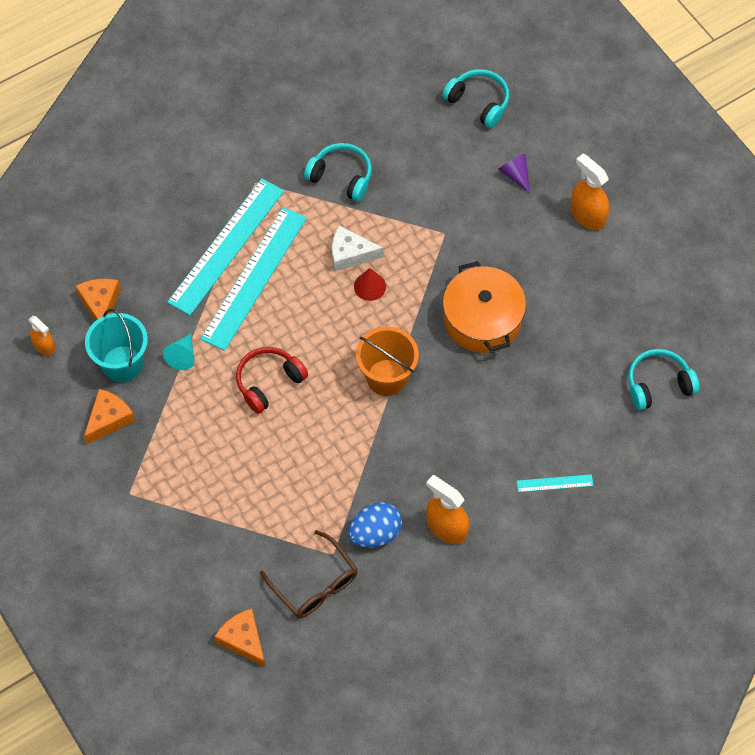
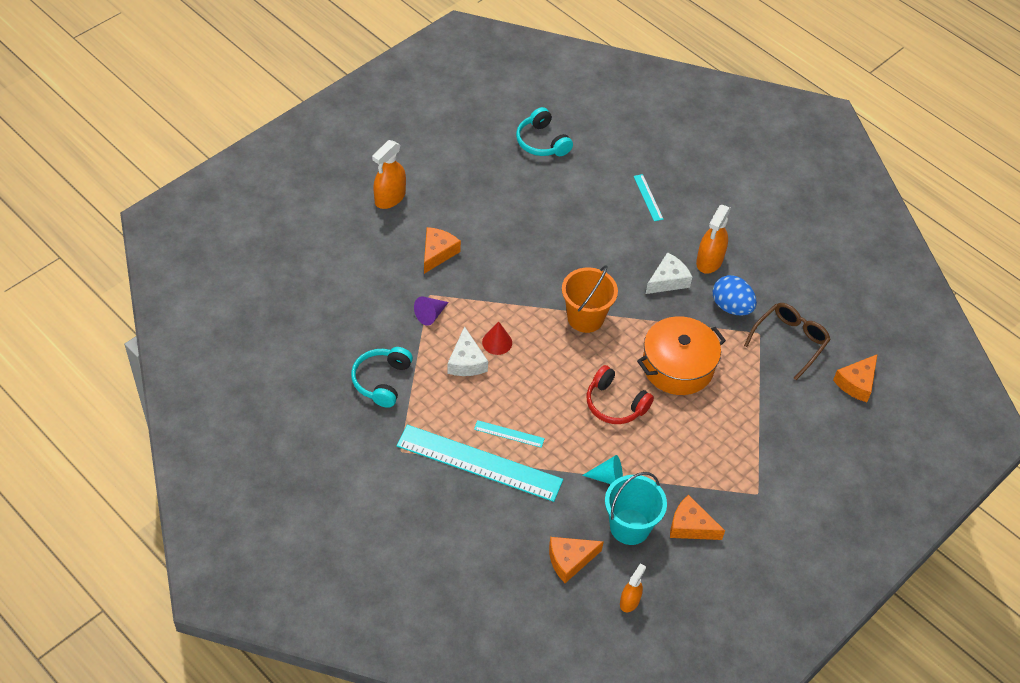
camera: 105 degrees left, 10 degrees down
turquoise ruler [200,207,307,351] -> turquoise ruler [474,420,545,448], size x0.42
turquoise headphones [442,69,509,128] -> none
orange pot [443,261,526,353] -> orange pot moved to [637,316,726,395]
purple cone [498,153,530,193] -> purple cone moved to [414,296,449,326]
none -> orange cheese [424,227,461,274]
none -> white cheese [646,252,692,294]

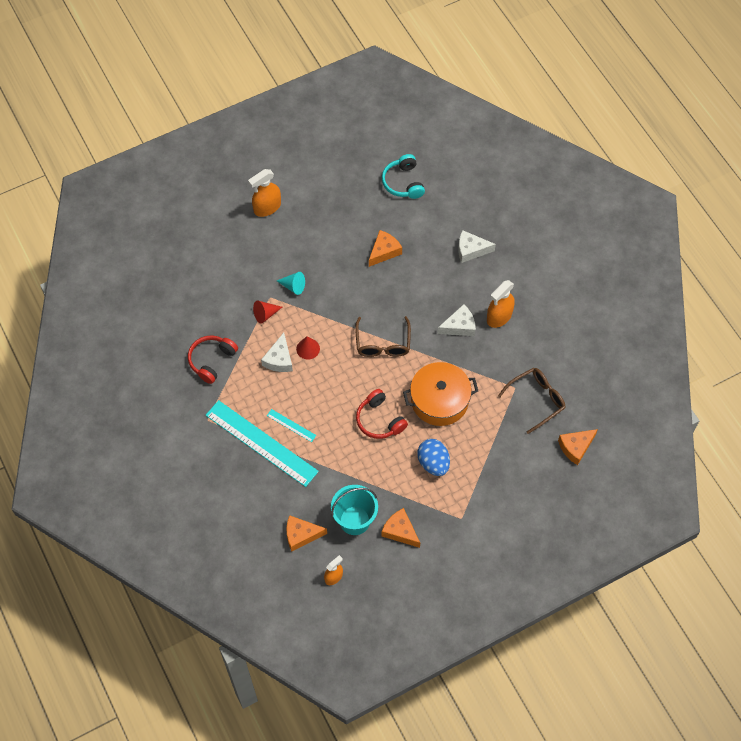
camera: 20 degrees right, 10 degrees up
turquoise headphones [351,347,413,408] -> red headphones [188,335,238,384]
purple cone [414,296,449,326] -> red cone [253,301,282,324]
orange cheese [424,227,461,274] -> orange cheese moved to [369,230,402,267]
orange bucket [562,265,618,333] -> brown glasses [355,316,411,357]
turquoise cone [582,455,623,484] -> turquoise cone moved to [277,272,305,295]
turquoise ruler [634,174,664,221] -> white cheese [458,230,496,263]
blue egg [713,275,757,315] -> blue egg moved to [417,439,450,476]

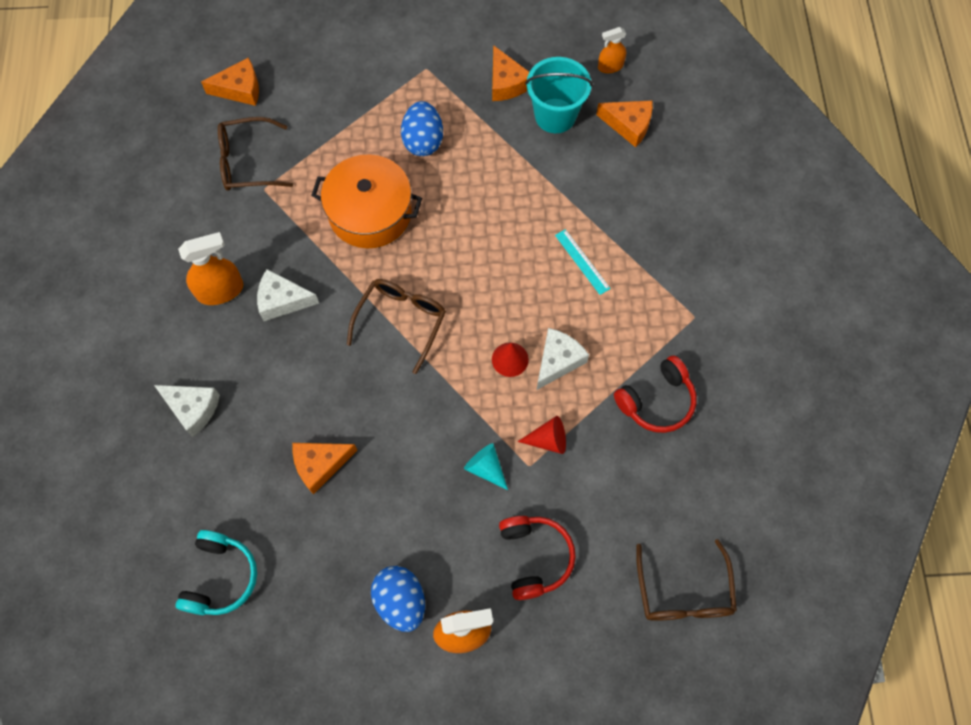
camera: 155 degrees left, 5 degrees up
turquoise ruler [206,400,319,487] -> none
red headphones [356,389,408,439] -> red headphones moved to [499,516,576,600]
none -> blue egg [371,566,425,632]
none -> brown glasses [636,539,737,621]

